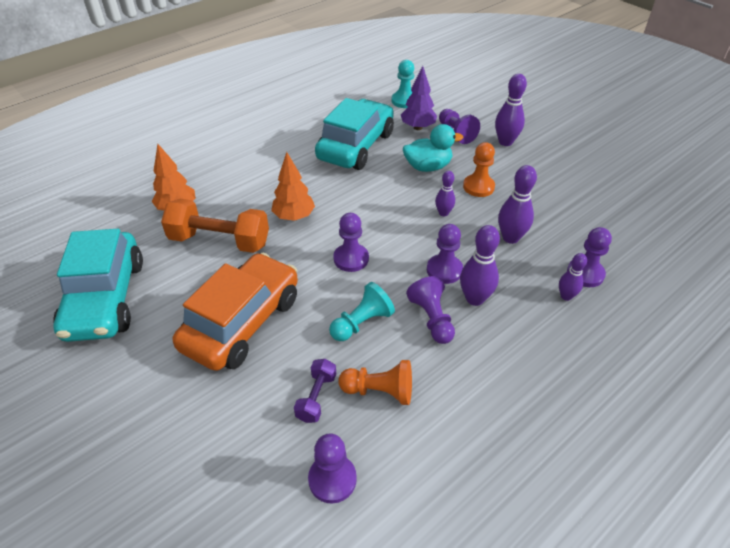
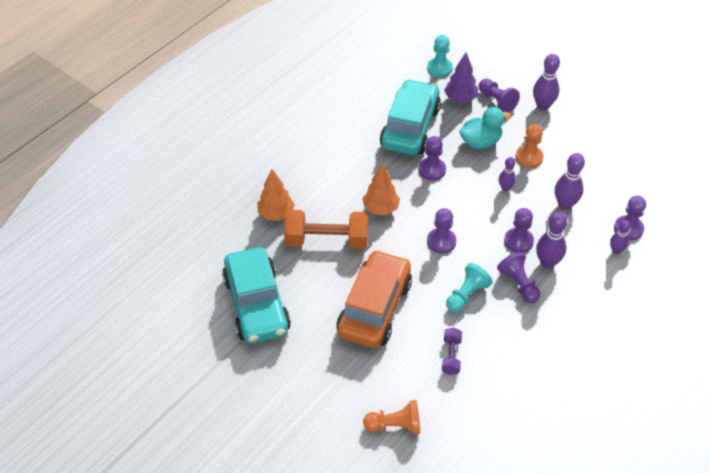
camera: 10 degrees left, 5 degrees up
purple pawn [308,433,357,503] -> purple pawn moved to [418,136,446,181]
orange pawn [338,360,412,405] -> orange pawn moved to [363,400,420,434]

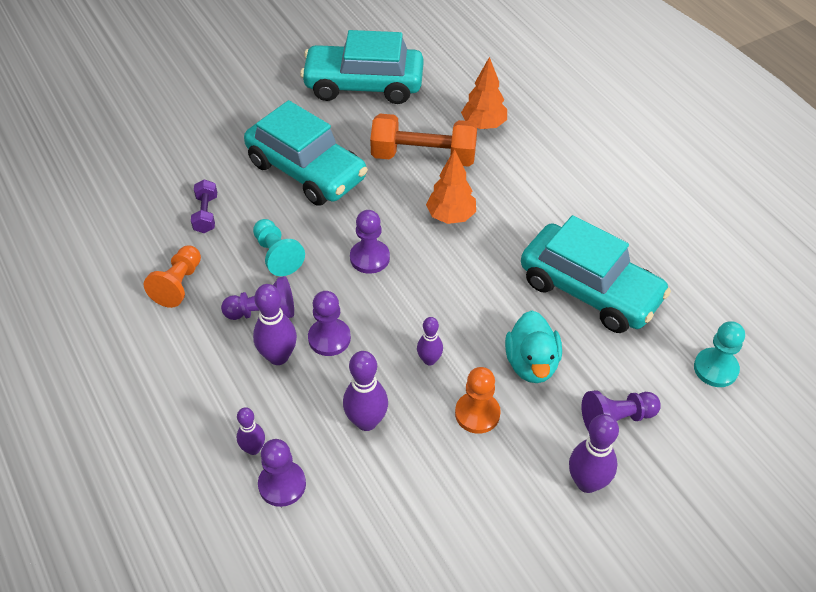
camera: 110 degrees right, 0 degrees up
orange dumbbell [284,210,368,249] -> orange dumbbell turned 75 degrees clockwise [370,114,478,167]
orange car [337,250,412,348] -> turquoise car [244,100,368,206]
orange pawn [363,400,420,434] -> orange pawn moved to [144,246,201,308]
purple pawn [418,136,446,181] -> none
purple dumbbell [442,328,462,375] -> purple dumbbell turned 60 degrees clockwise [191,179,217,233]
purple tree [444,53,478,103] -> none

